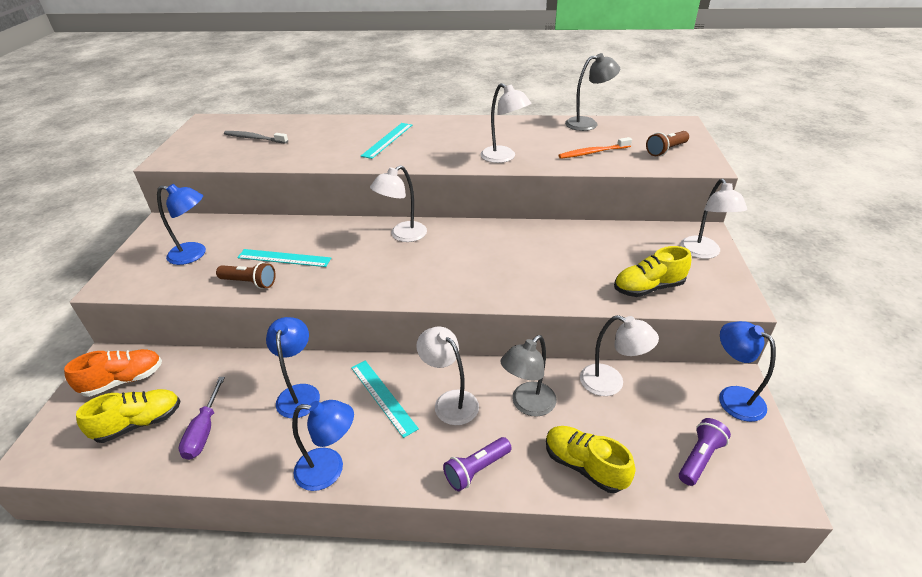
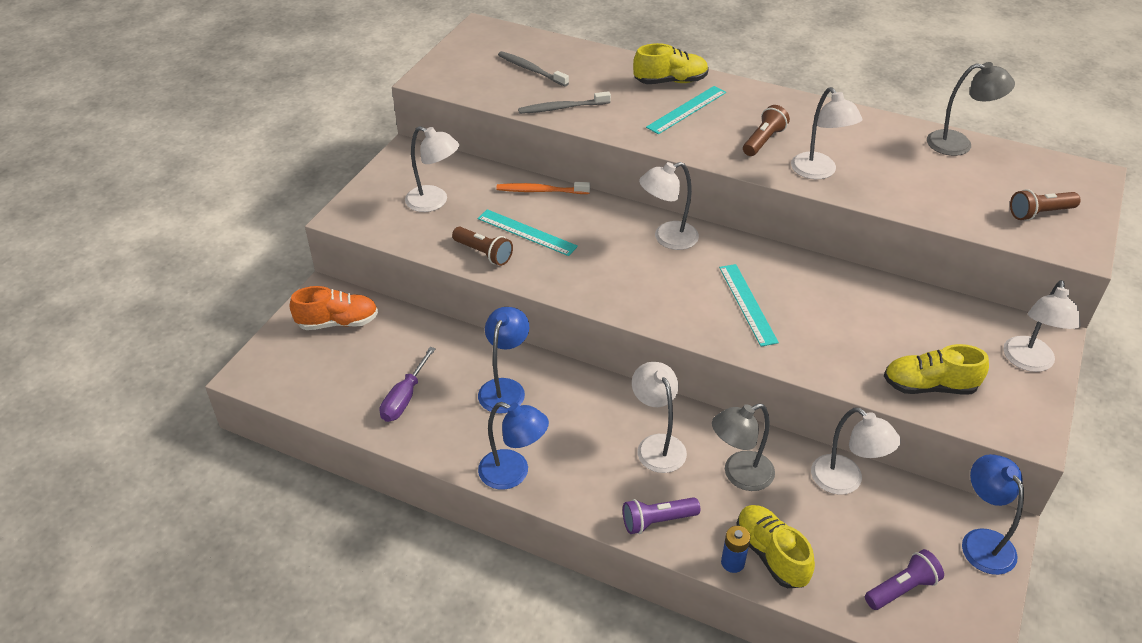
camera: 20 degrees right, 5 degrees up
yellow shoe [76,389,181,443] -> yellow shoe moved to [633,43,709,84]
blue lamp [157,184,206,265] -> white lamp [405,126,459,212]
turquoise ruler [351,361,419,438] -> turquoise ruler moved to [719,264,779,346]
orange toothbrush [558,137,632,159] -> orange toothbrush moved to [496,182,590,194]
none -> grey toothbrush [518,91,611,114]
none -> blue battery [721,526,750,573]
none -> brown flashlight [743,105,790,156]

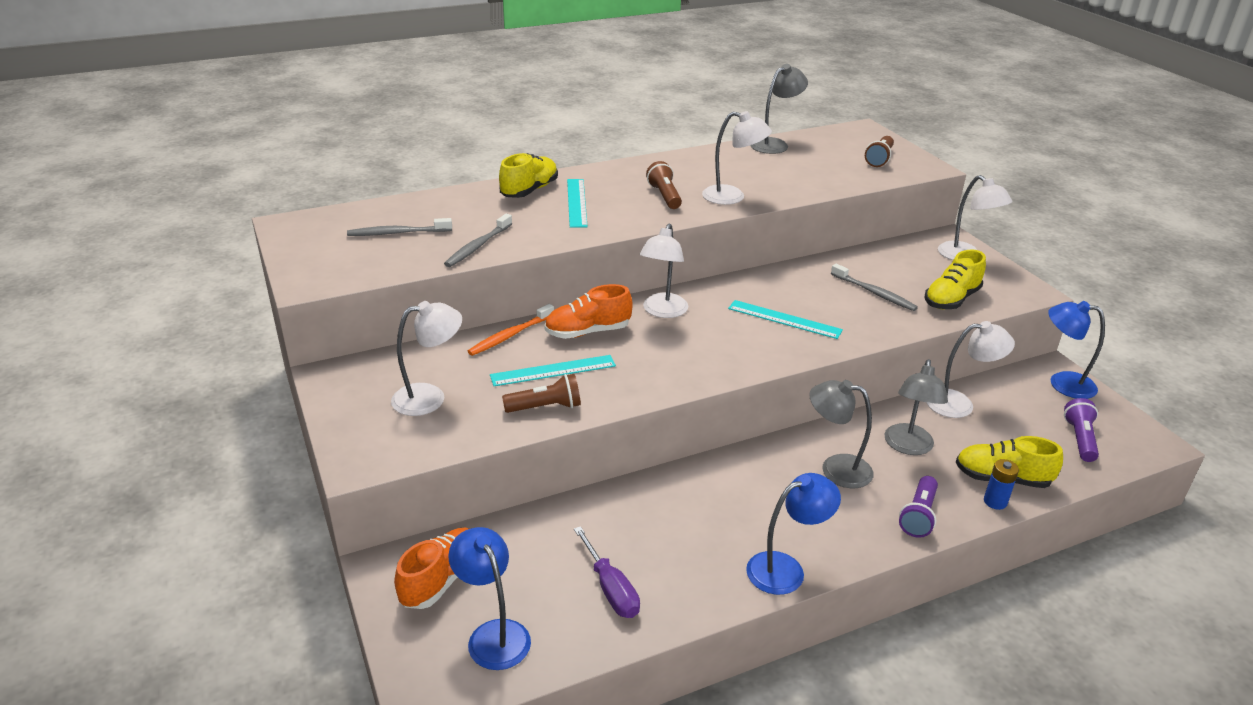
camera: 50 degrees left, 10 degrees down
blue lamp [478,307,529,414] -> blue lamp moved to [448,527,531,670]
white lamp [632,362,687,473] -> grey lamp [809,380,874,488]
none -> orange shoe [545,284,633,339]
none -> grey toothbrush [831,264,918,311]

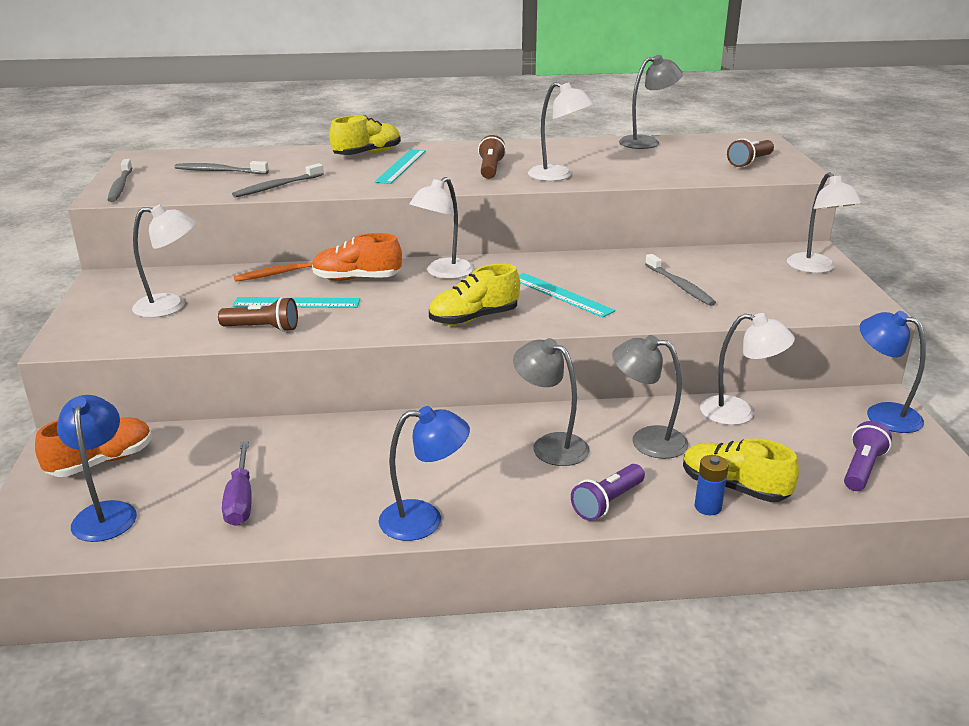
camera: 20 degrees right, 5 degrees down
grey lamp [884,359,948,455] -> grey lamp turned 75 degrees clockwise [612,335,688,459]
yellow shoe [925,249,986,309] -> yellow shoe moved to [429,264,520,325]
none -> grey toothbrush [108,159,132,202]

